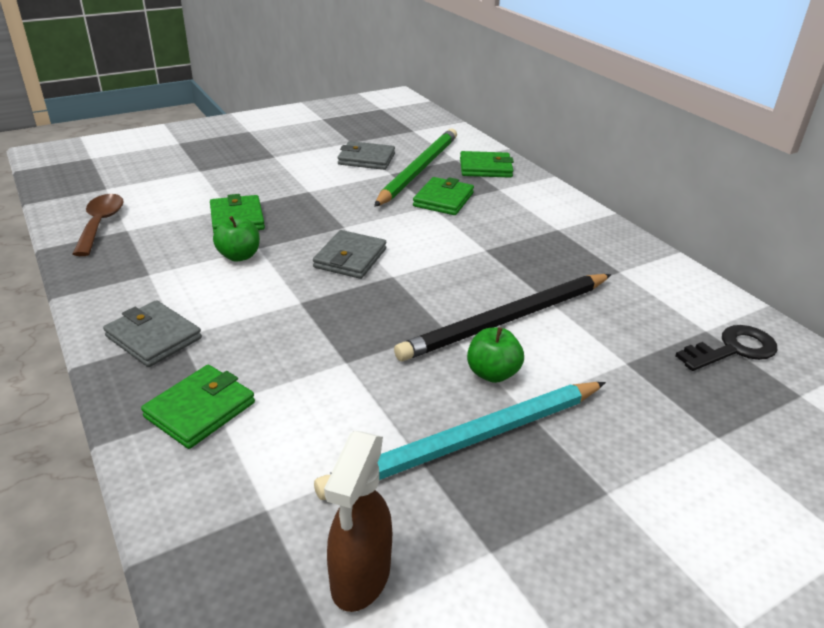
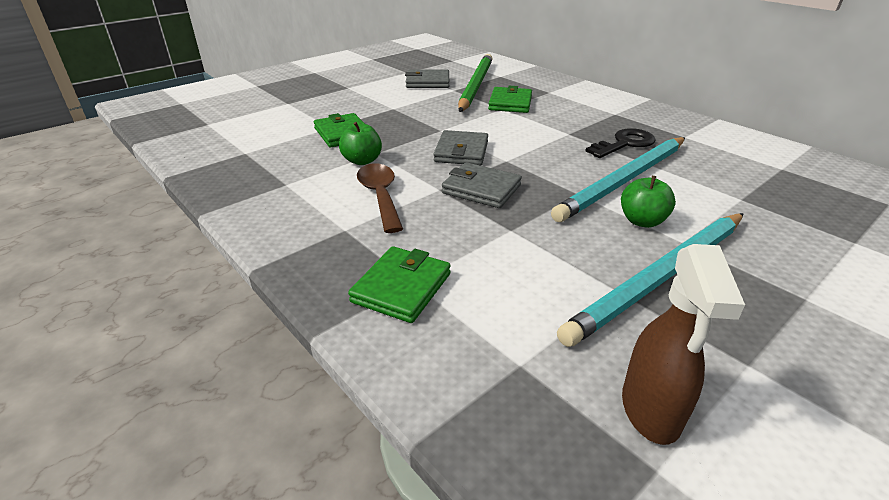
camera: 10 degrees left, 0 degrees up
brown spoon [72,194,124,256] -> brown spoon moved to [357,163,403,233]
grey wallet [103,300,202,367] -> grey wallet moved to [442,162,522,208]
black pencil [394,274,611,361] -> turquoise pencil [551,137,685,222]
green wallet [460,151,514,178] -> none
black key [676,325,777,371] -> black key moved to [585,128,656,158]

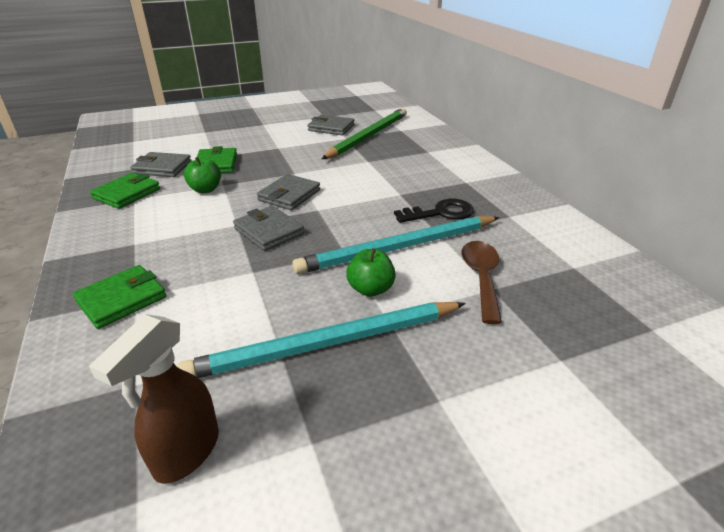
camera: 20 degrees right, 0 degrees up
brown spoon [357,163,403,233] -> brown spoon moved to [461,241,502,324]
green wallet [488,86,532,113] -> green wallet moved to [90,173,160,209]
none -> grey wallet [130,152,191,177]

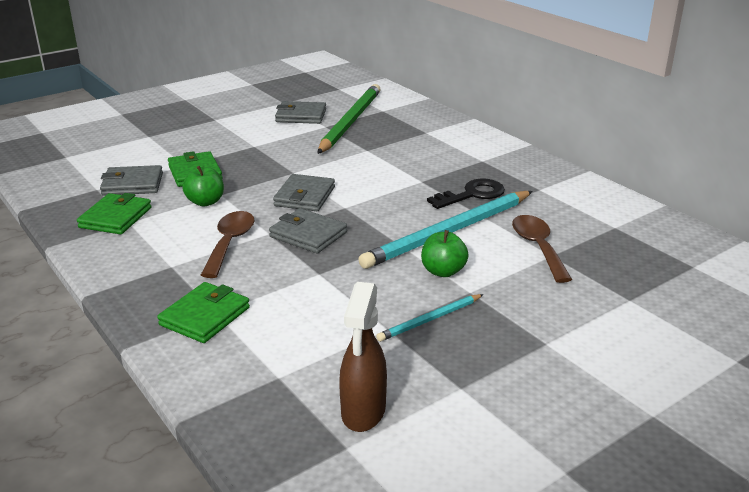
camera: 15 degrees left, 5 degrees down
turquoise pencil [177,302,466,378] -> turquoise pencil [376,294,483,342], size x0.48
none -> brown spoon [201,211,255,278]

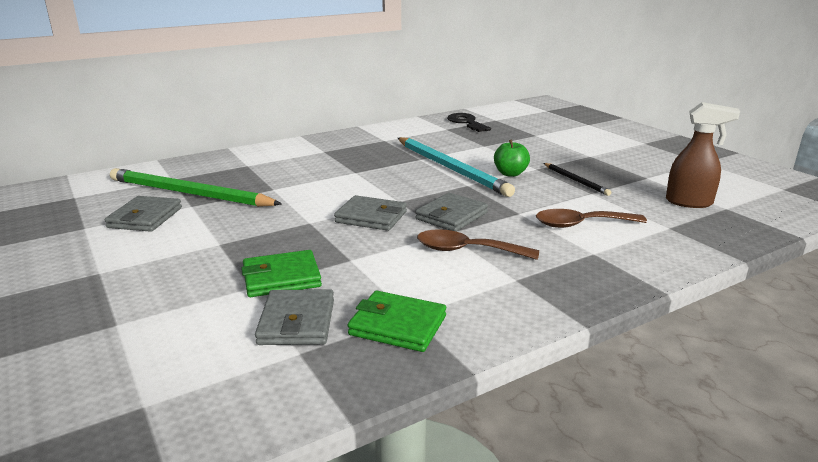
camera: 85 degrees left, 5 degrees down
green wallet [157,282,250,343] -> none
green apple [182,166,224,206] -> none
turquoise pencil [376,294,483,342] -> black pencil [544,163,611,196]
black key [427,178,505,209] -> black key moved to [447,113,491,132]
brown spoon [512,215,572,283] -> brown spoon moved to [536,209,647,228]

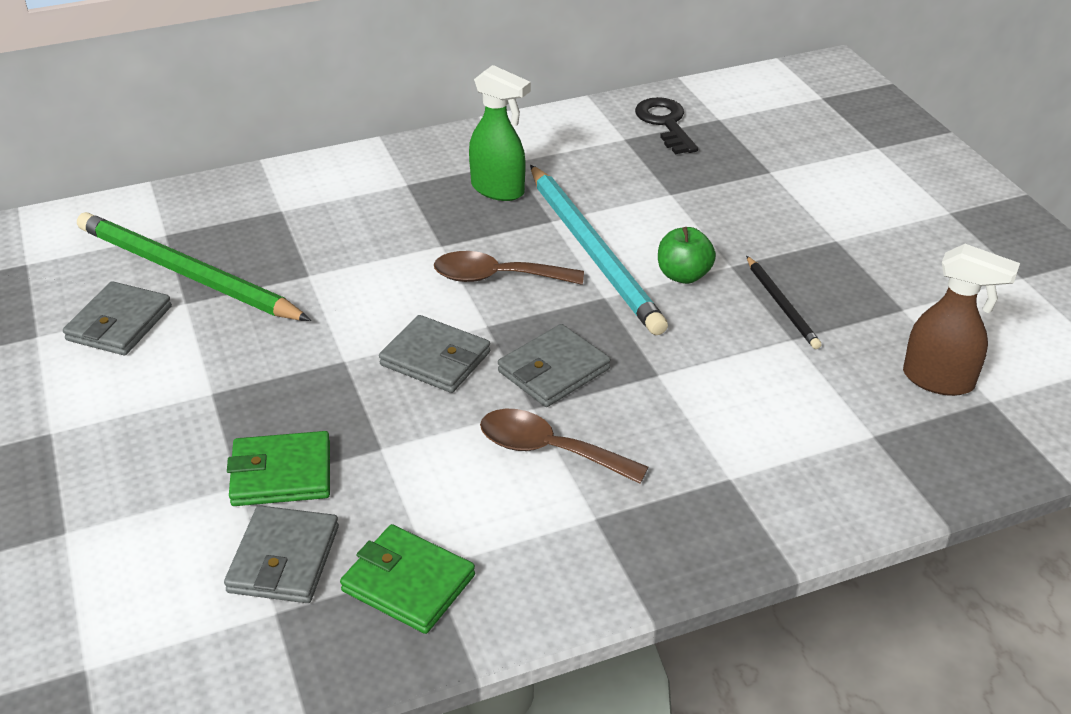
camera: 10 degrees right, 15 degrees up
brown spoon [536,209,647,228] -> brown spoon moved to [434,251,584,285]
none -> green spray bottle [469,65,531,201]

